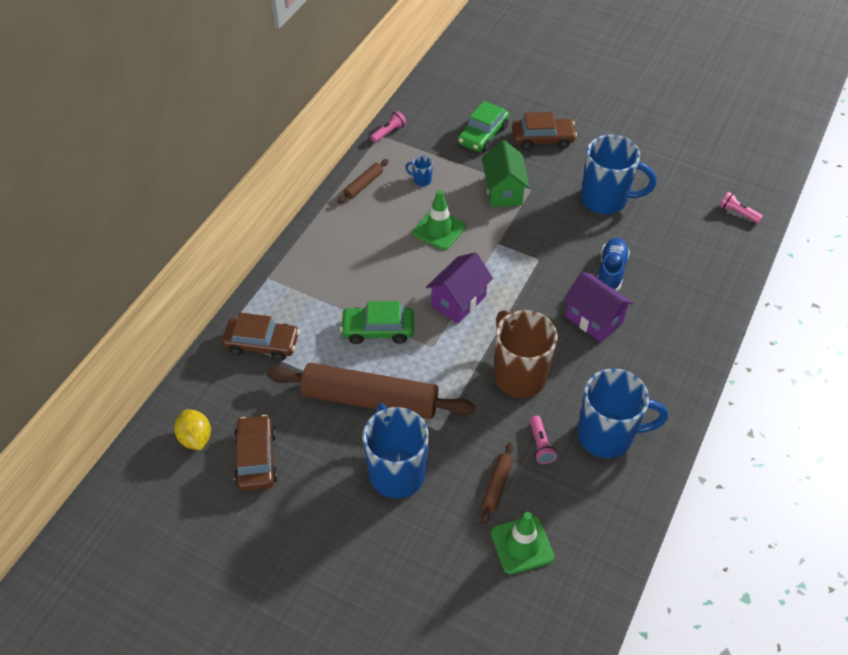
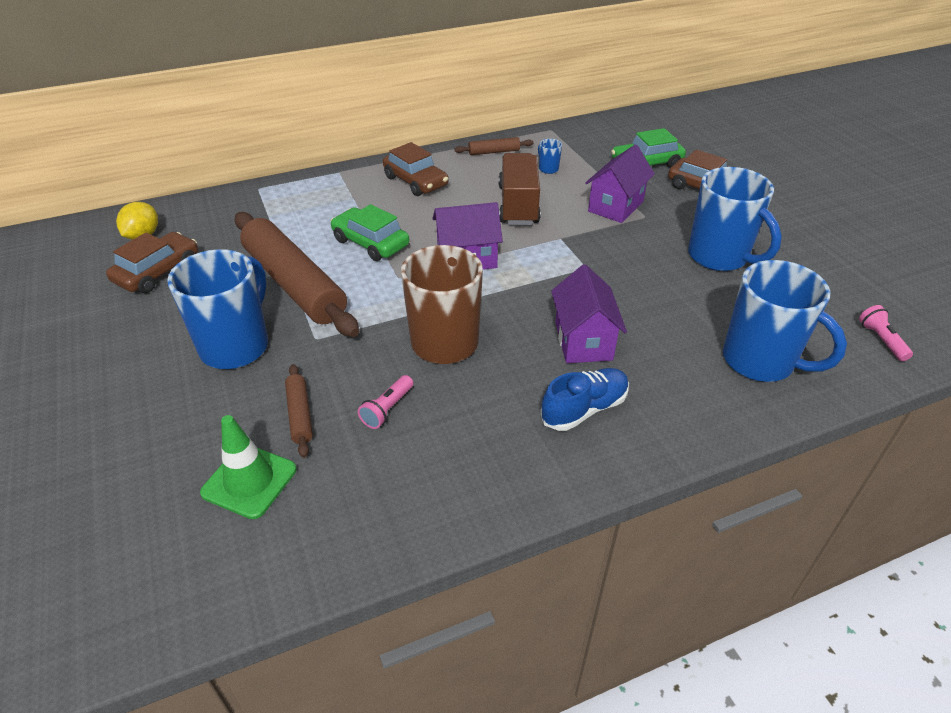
camera: 40 degrees right, 10 degrees down
brown car [222,313,300,361] -> brown car moved to [383,142,449,196]
pink flashlight [370,111,406,143] -> none
green traffic cone [413,190,466,250] -> brown truck [499,153,541,225]
brown rolling pin [481,442,513,525] -> brown rolling pin turned 75 degrees counterclockwise [285,364,313,458]
green house [482,140,530,207] -> purple house [585,144,655,223]
blue mug [578,369,668,458] -> blue mug moved to [723,260,847,382]
blue shoe [597,238,630,291] -> blue shoe moved to [540,368,629,431]

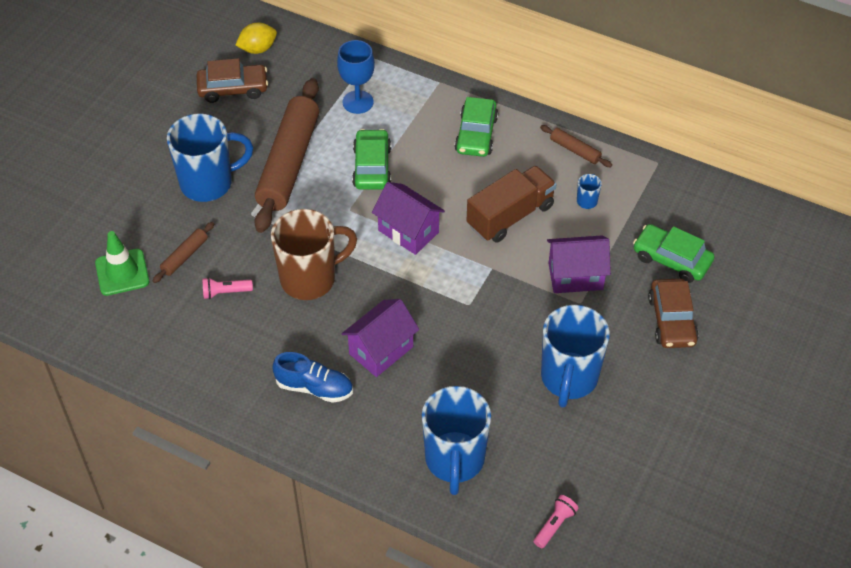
camera: 50 degrees right, 10 degrees up
brown car [383,142,449,196] -> green car [455,97,498,157]
none -> blue goblet [337,40,375,114]

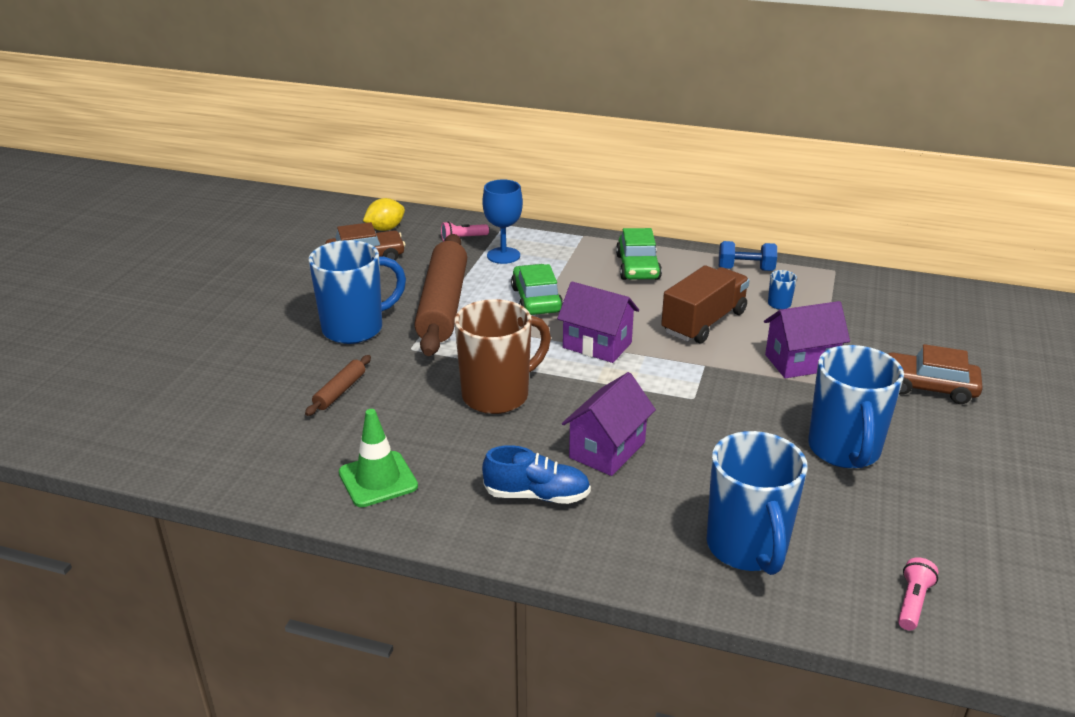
camera: 10 degrees left, 20 degrees down
green traffic cone [95,231,149,296] -> green traffic cone moved to [339,409,418,507]
pink flashlight [202,277,253,299] -> pink flashlight moved to [441,221,489,242]
brown rolling pin [540,125,612,167] -> blue dumbbell [719,241,777,271]
green car [633,224,715,283] -> none
brown car [648,279,699,348] -> brown car turned 120 degrees clockwise [888,344,983,404]

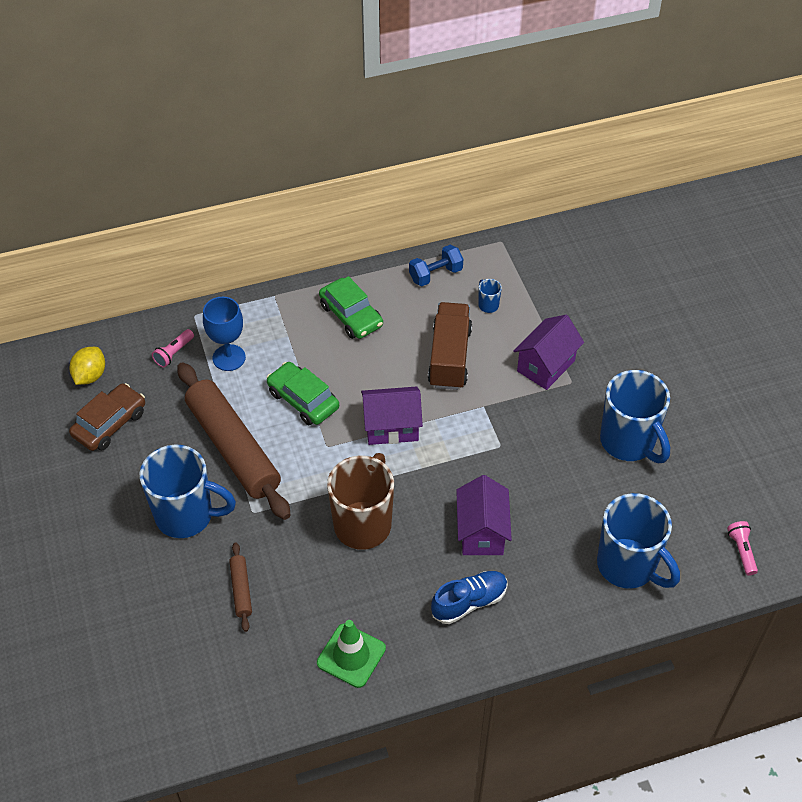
camera: 35 degrees left, 20 degrees up
blue mug [309,240,406,344] -> blue mug turned 75 degrees clockwise [139,445,236,538]
brown car [888,344,983,404] -> none

